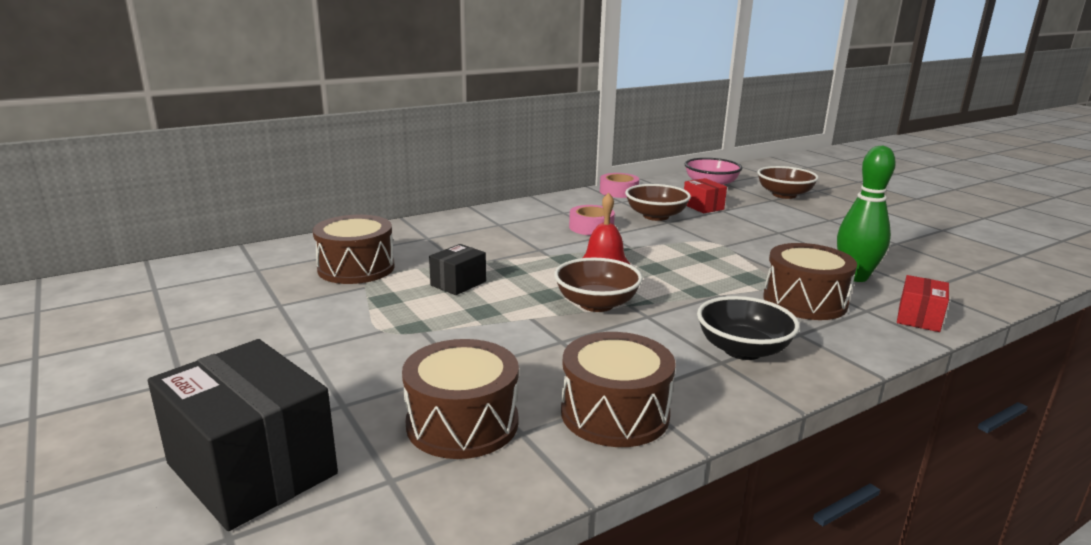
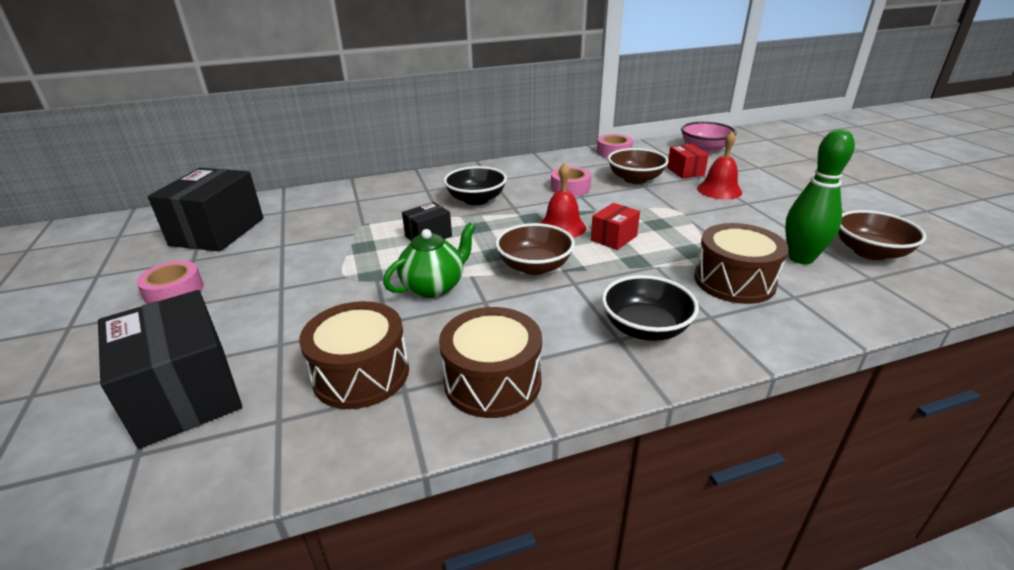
camera: 15 degrees right, 10 degrees up
brown drum [313,215,395,284] -> none
brown bowl [757,166,819,199] -> brown bowl moved to [838,210,927,260]
red box [897,275,949,332] -> red box moved to [591,203,640,250]
none -> pink tape [136,261,204,304]
none -> black box [148,168,264,252]
none -> green teapot [383,223,476,298]
none -> black bowl [443,166,507,205]
none -> red bell [697,131,742,199]

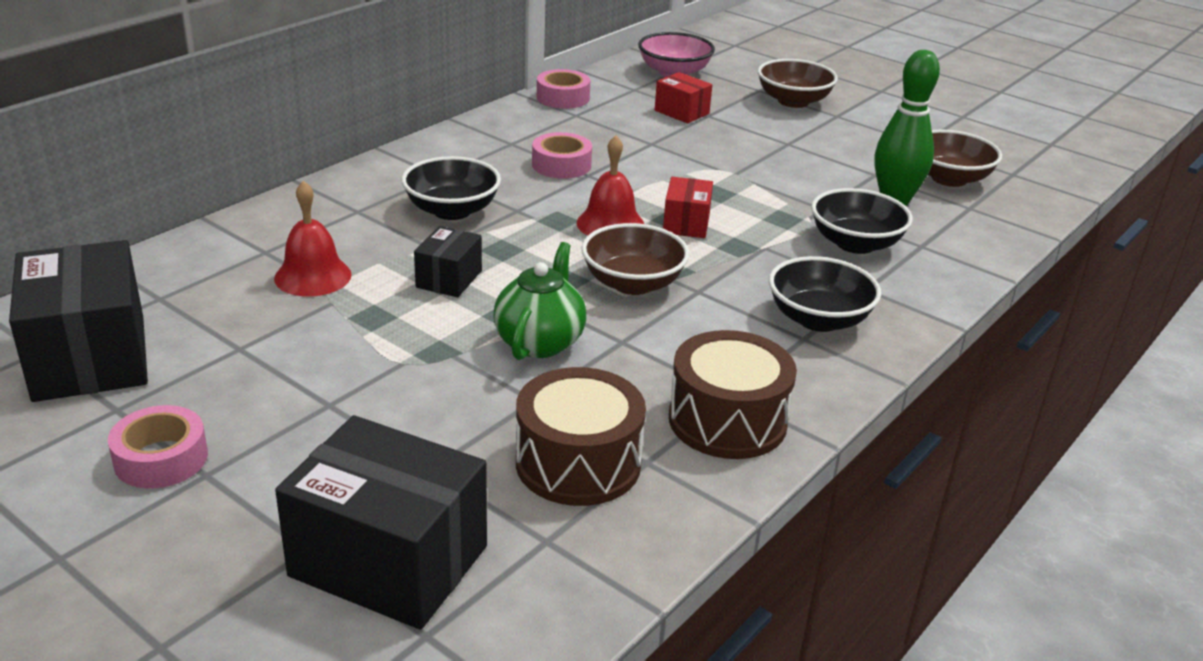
camera: 35 degrees left, 0 degrees up
brown bowl [608,148,669,184] -> brown bowl moved to [758,59,838,108]
brown drum [694,223,789,304] -> black bowl [811,188,913,254]
red bell [697,131,742,199] -> red bell moved to [274,181,352,296]

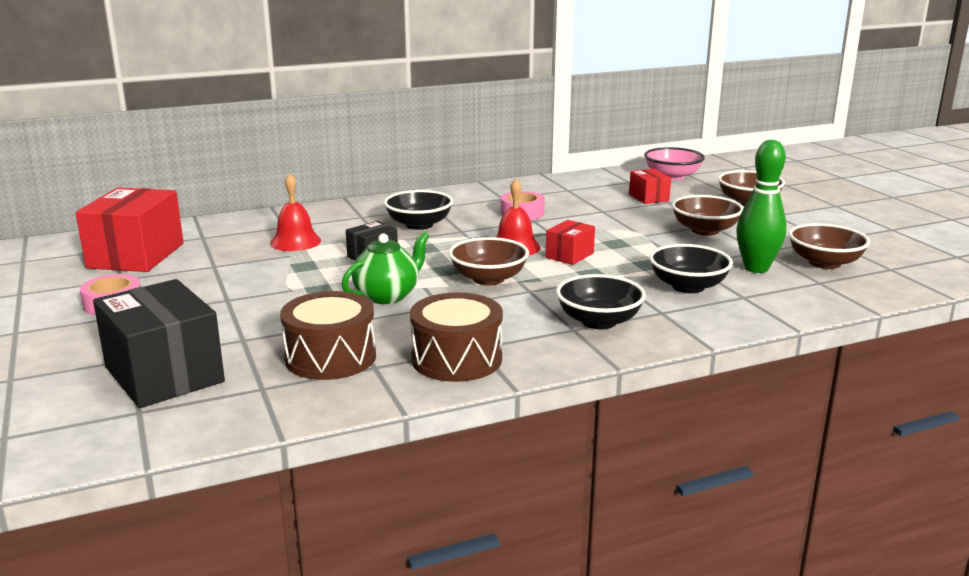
camera: 30 degrees right, 10 degrees down
black box [9,240,148,402] -> red box [76,188,184,272]
pink tape [537,69,590,109] -> none
none -> brown bowl [672,195,743,236]

